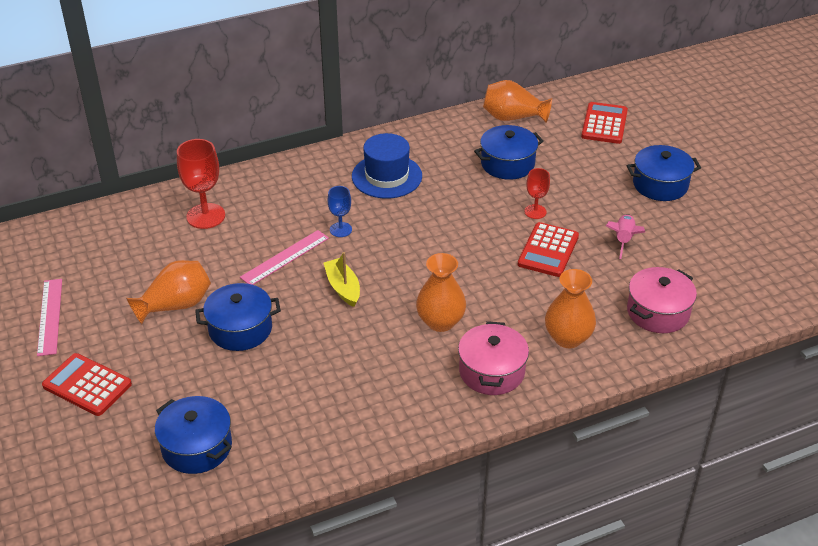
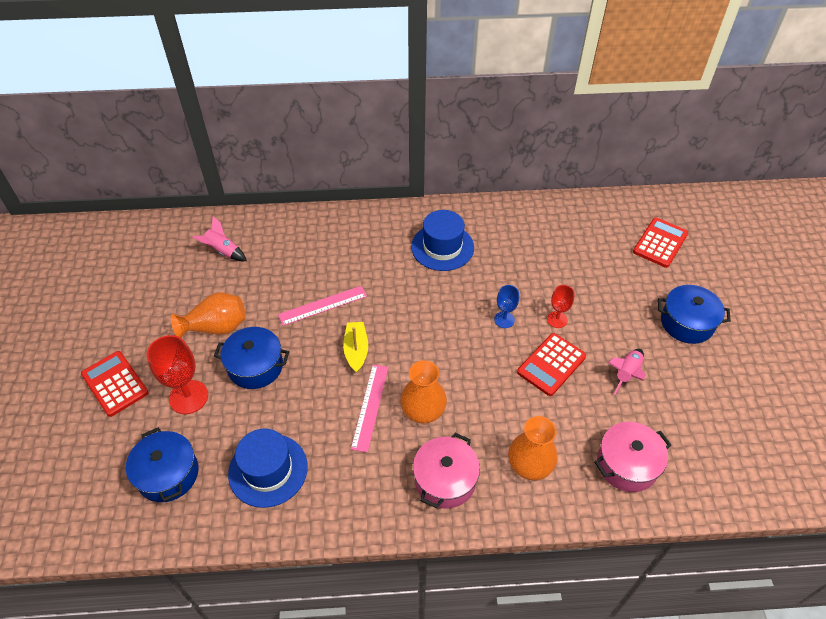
camera: 20 degrees right, 10 degrees up
pink ruler [37,279,62,356] -> pink ruler moved to [351,364,389,453]
red goblet [177,139,225,229] -> red goblet moved to [146,335,208,414]
blue goblet [327,186,352,237] -> blue goblet moved to [494,285,519,328]
blue pot [474,125,544,180] -> none
orange vase [483,80,552,122] -> none
none -> pink rocket [192,216,247,261]
none -> blue hat [228,428,308,508]

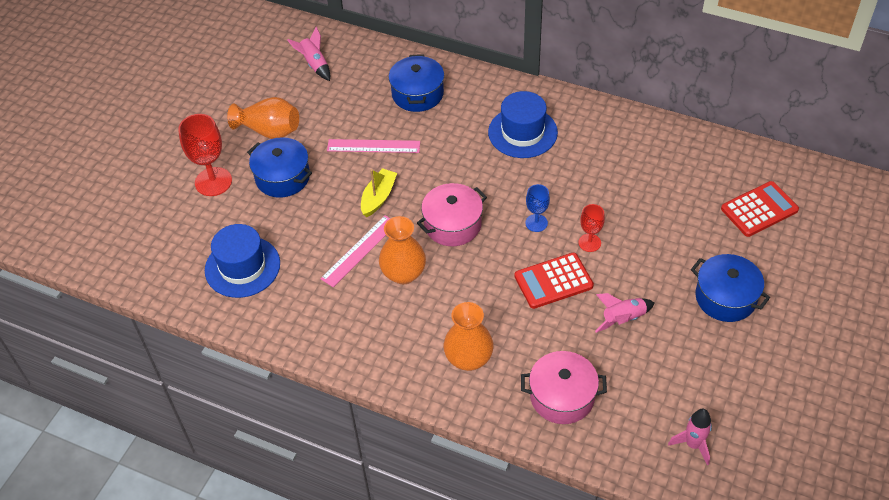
camera: 30 degrees right, 0 degrees up
red calculator [81,351,149,417] -> none
blue pot [126,427,199,502] -> blue pot moved to [389,54,444,112]
pink pot [413,433,480,509] -> pink pot moved to [417,183,487,246]
none -> pink rocket [668,409,712,465]

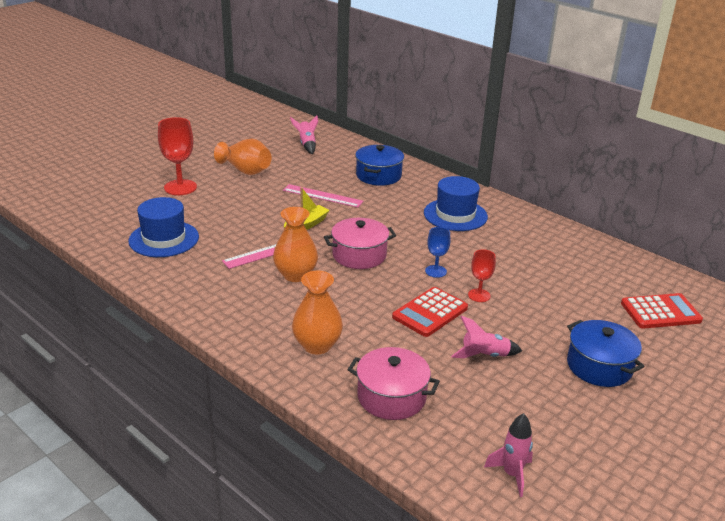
camera: 15 degrees right, 20 degrees down
blue pot [247,137,312,198] -> none
red calculator [515,253,594,309] -> red calculator turned 45 degrees counterclockwise [392,287,468,337]

